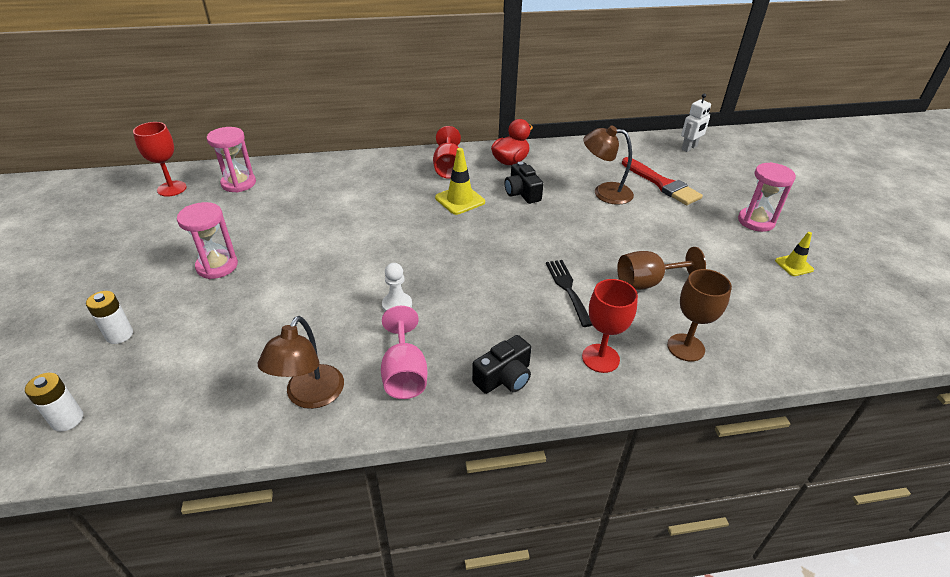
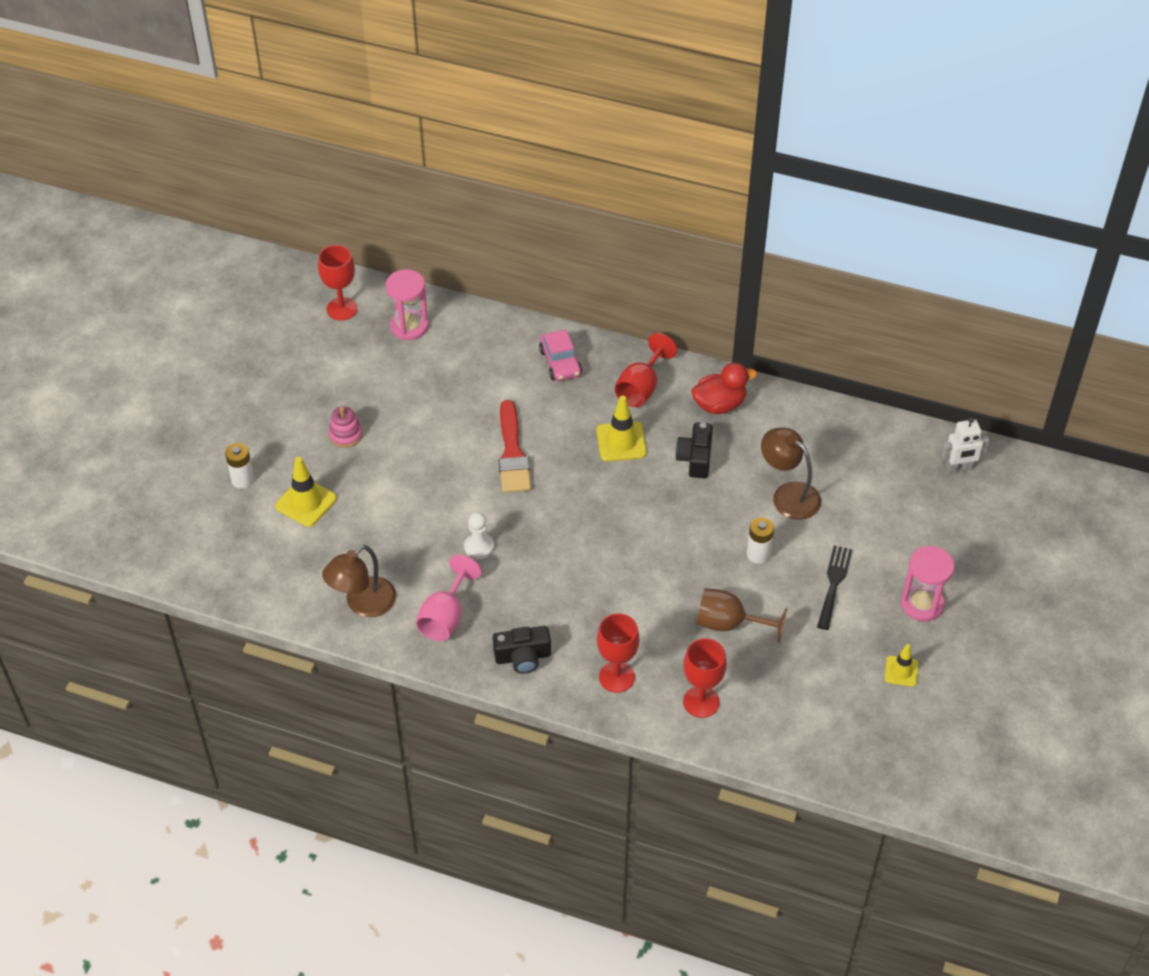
camera: 30 degrees right, 10 degrees up
white battery [25,373,83,432] -> white battery moved to [747,517,774,564]
pink hourglass [177,202,238,279] -> pink stacking toy [328,406,363,448]
black fork [546,260,592,327] -> black fork moved to [817,545,852,630]
red brush [622,157,703,205] -> red brush moved to [499,400,531,493]
brown goblet [667,269,732,362] -> red goblet [683,638,727,718]
none -> yellow traffic cone [275,457,337,527]
none -> pink car [539,330,582,381]

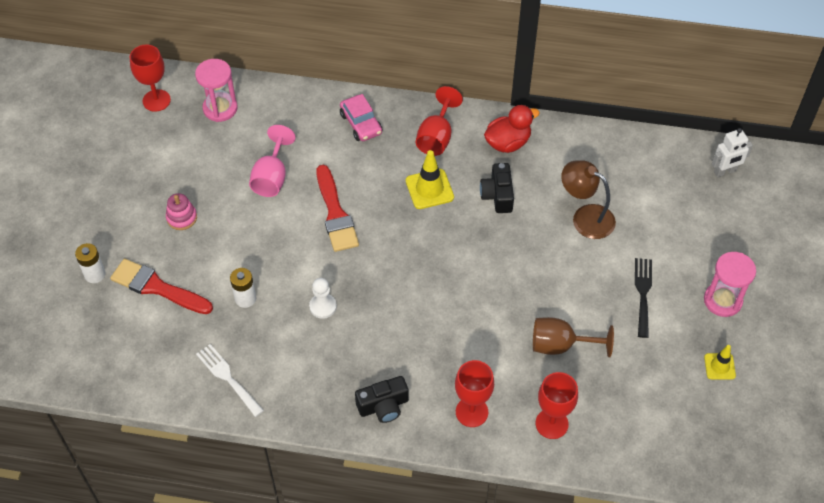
camera: 10 degrees left, 5 degrees up
yellow traffic cone [275,457,337,527] -> red brush [110,259,213,314]
brown lamp [322,545,396,617] -> white fork [196,344,264,417]
pink goblet [415,555,482,641] -> pink goblet moved to [249,125,296,197]
white battery [747,517,774,564] -> white battery moved to [230,268,256,308]

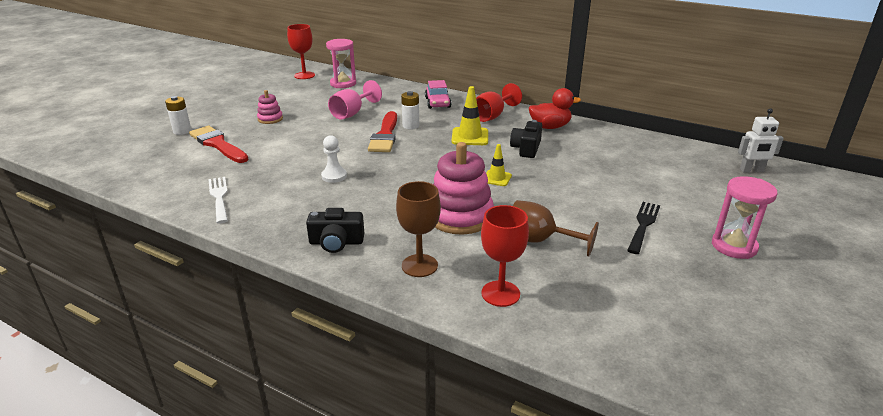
camera: 20 degrees right, 25 degrees down
white battery [230,268,256,308] -> white battery moved to [401,91,419,130]
red goblet [455,360,494,427] -> brown goblet [396,181,441,277]
brown lamp [561,160,616,239] -> none
yellow traffic cone [704,345,736,379] -> yellow traffic cone moved to [486,144,512,186]
none -> pink stacking toy [433,142,494,235]

